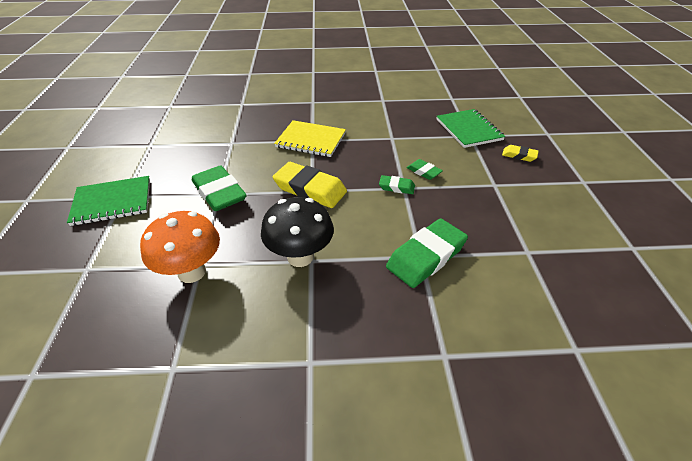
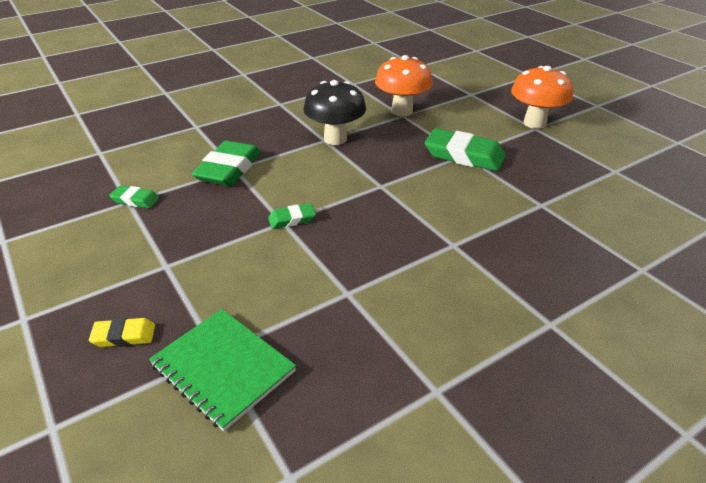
camera: 150 degrees right, 5 degrees down
green notebook [67,176,150,226] -> orange mushroom [511,66,573,129]
yellow eraser [273,162,347,208] -> none
yellow notebook [274,120,346,157] -> none
green eraser [407,159,443,180] -> green eraser moved to [109,185,159,208]

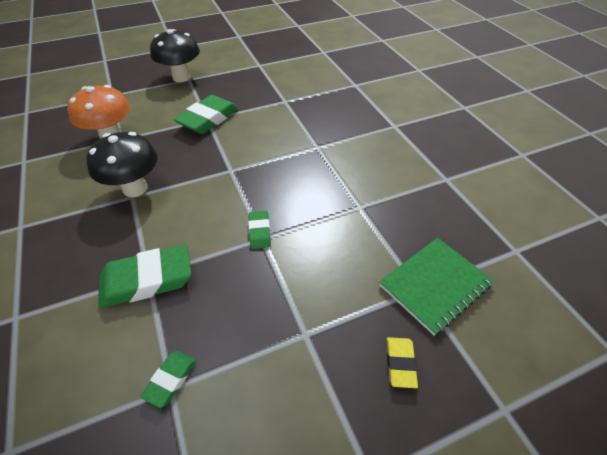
camera: 80 degrees left, 10 degrees up
green eraser [192,141,261,186] -> green eraser turned 45 degrees counterclockwise [98,245,192,308]
orange mushroom [511,66,573,129] -> black mushroom [150,29,200,82]

